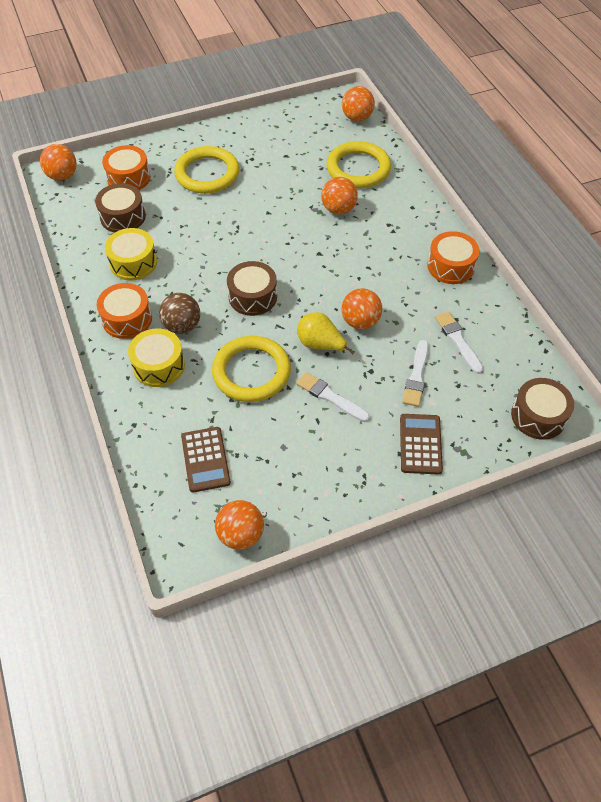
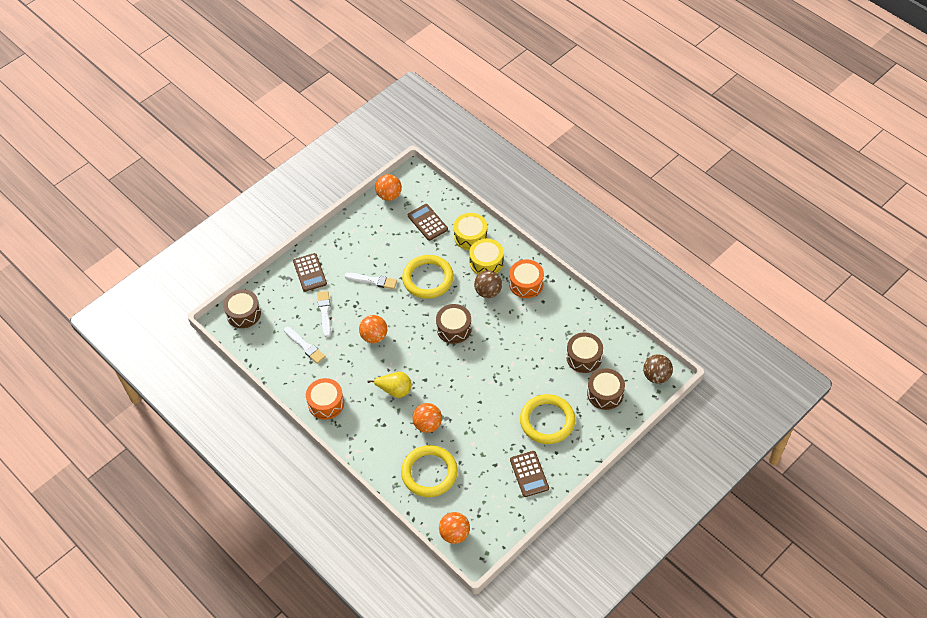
camera: 160 degrees right, 0 degrees up
orange ball [40,144,77,181] -> brown ball [643,354,673,384]
orange drum [102,145,150,190] -> brown drum [587,368,625,410]
yellow drum [105,228,157,281] -> yellow drum moved to [454,213,488,250]
yellow pear [297,312,355,355] -> yellow pear moved to [367,372,411,398]
none -> brown calculator [510,451,549,497]

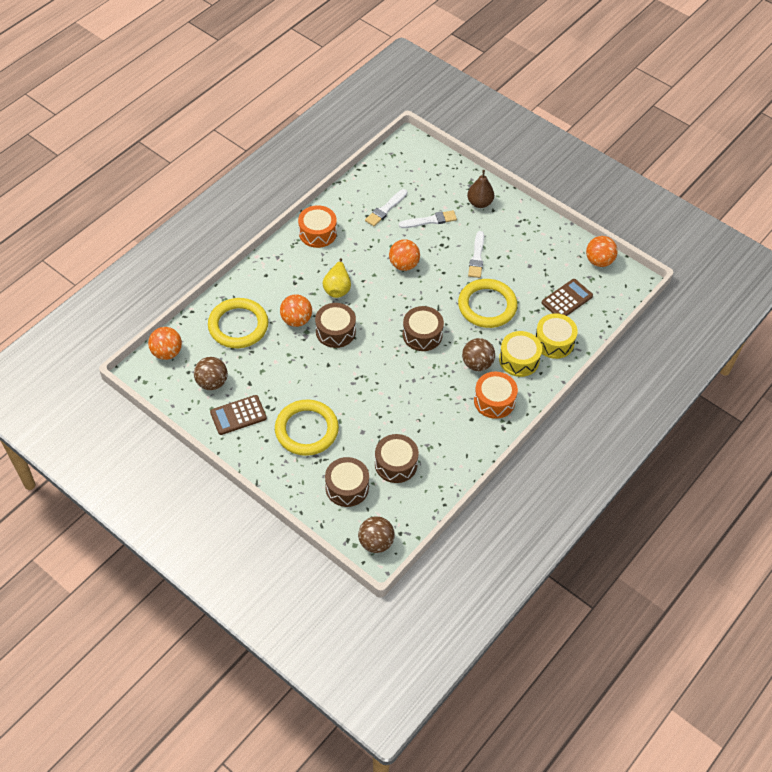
camera: 80 degrees right, 0 degrees up
brown drum [223,289,261,328] -> brown drum moved to [315,303,356,348]
brown calculator [293,253,327,292] -> brown pear [467,170,494,208]
none -> brown ball [194,357,228,390]

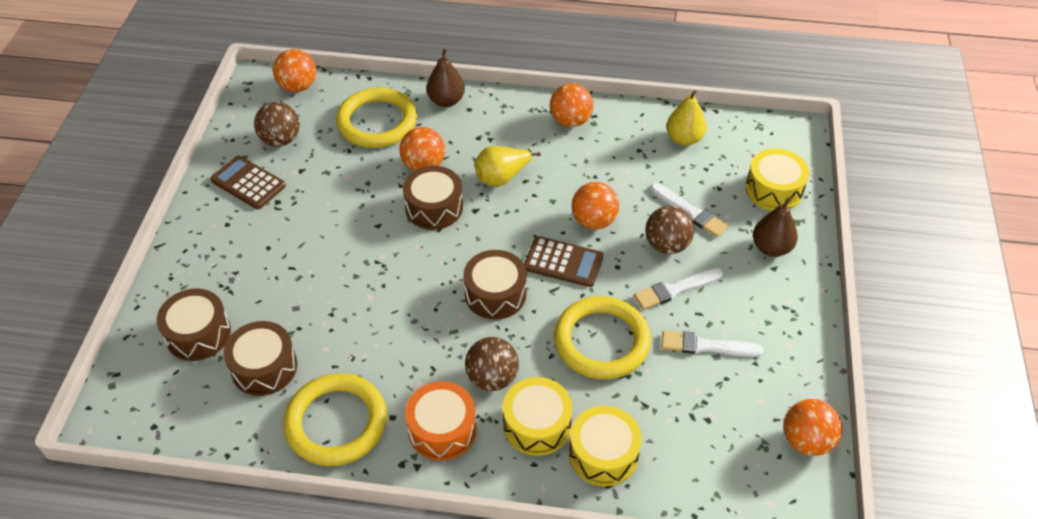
camera: 60 degrees right, 5 degrees down
yellow ring [275,399,339,456] -> yellow ring moved to [283,373,387,466]
orange drum [298,205,337,248] -> orange ball [550,83,594,127]
brown ball [358,516,395,553] -> brown ball moved to [645,206,695,254]
white brush [365,189,407,226] -> white brush moved to [662,331,763,357]
brown calculator [542,279,593,316] -> brown calculator moved to [524,236,604,287]
none -> brown pear [426,49,465,107]
none -> yellow pear [666,90,707,146]
none -> yellow drum [745,149,809,211]

